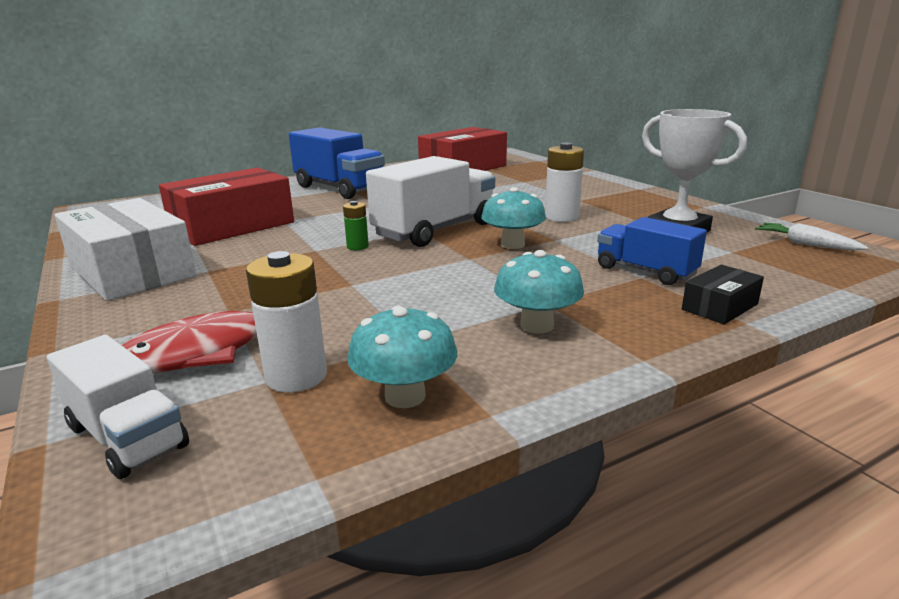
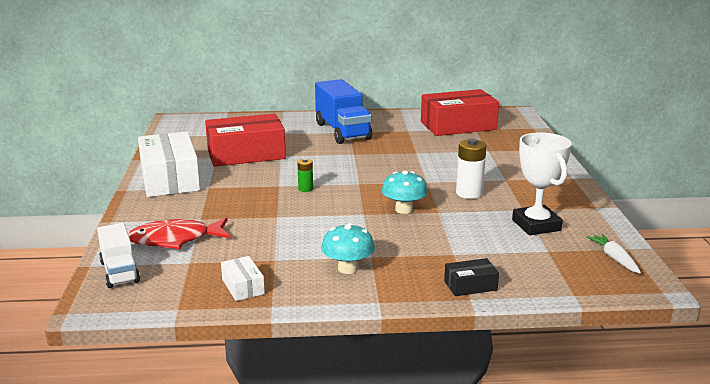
camera: 25 degrees right, 0 degrees up
white battery [246,251,327,393] -> none
turquoise mushroom [347,306,457,408] -> white box [221,256,265,301]
white truck [366,156,495,247] -> none
blue truck [597,217,707,285] -> none

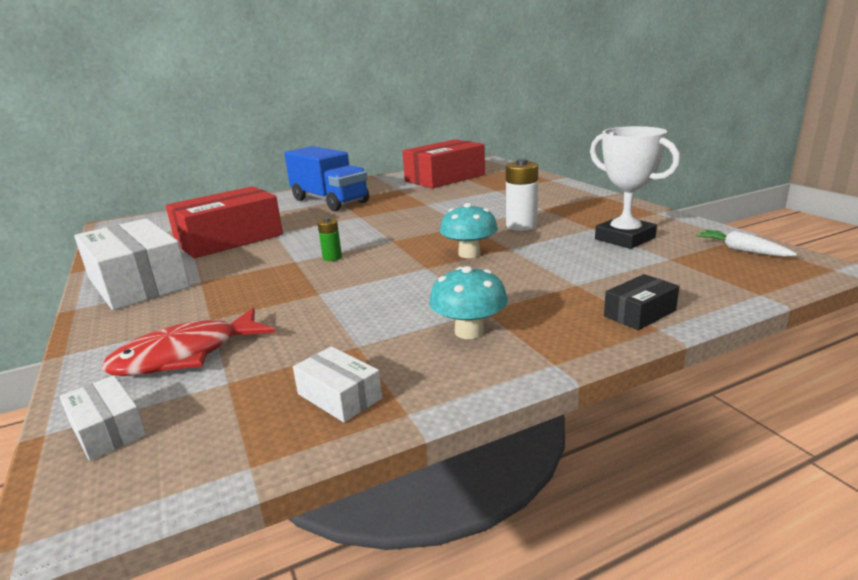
camera: 20 degrees left, 0 degrees up
white truck [97,223,140,288] -> white box [60,375,146,461]

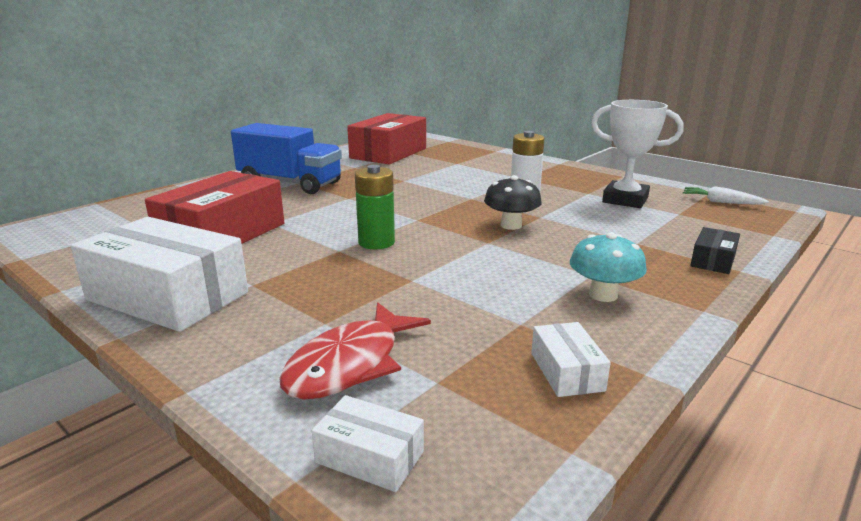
camera: 25 degrees left, 0 degrees up
white box [293,346,382,422] -> white box turned 60 degrees clockwise [531,322,611,397]
green battery [318,218,342,261] -> green battery [355,165,395,249], size x1.76
turquoise mushroom [440,203,498,258] -> black mushroom [484,175,542,230]

